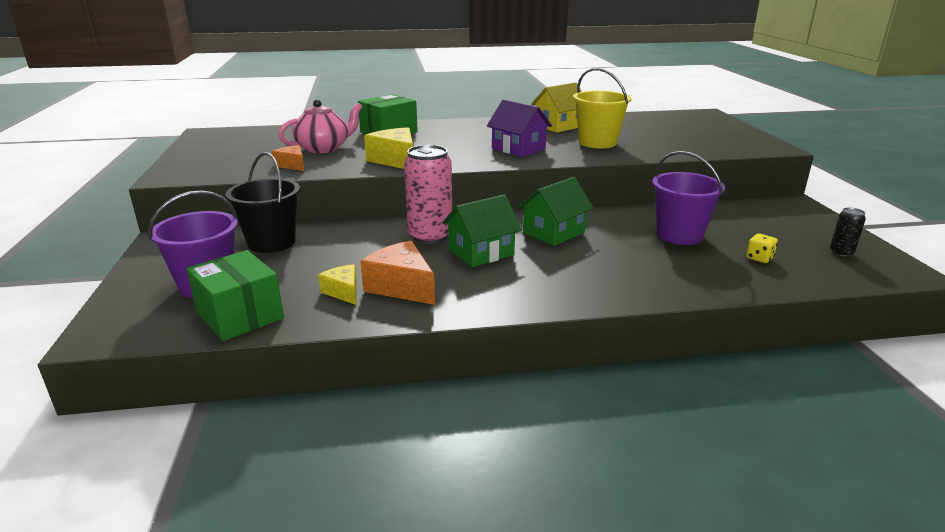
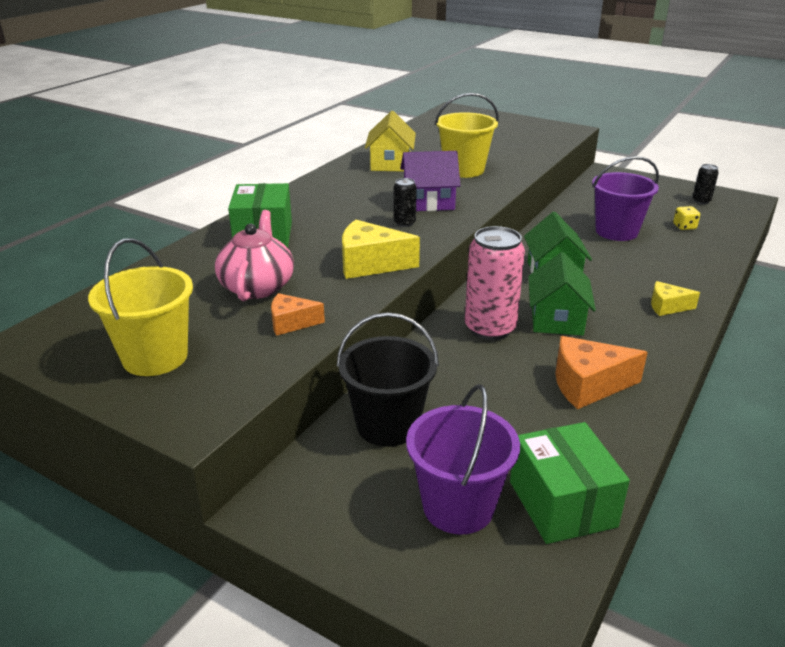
camera: 50 degrees left, 5 degrees up
green box [186,250,284,341] -> green box turned 75 degrees clockwise [510,422,630,544]
yellow cheese [318,264,357,305] -> yellow cheese moved to [651,281,700,316]
none -> yellow bucket [88,238,193,376]
none -> black can [394,178,417,227]

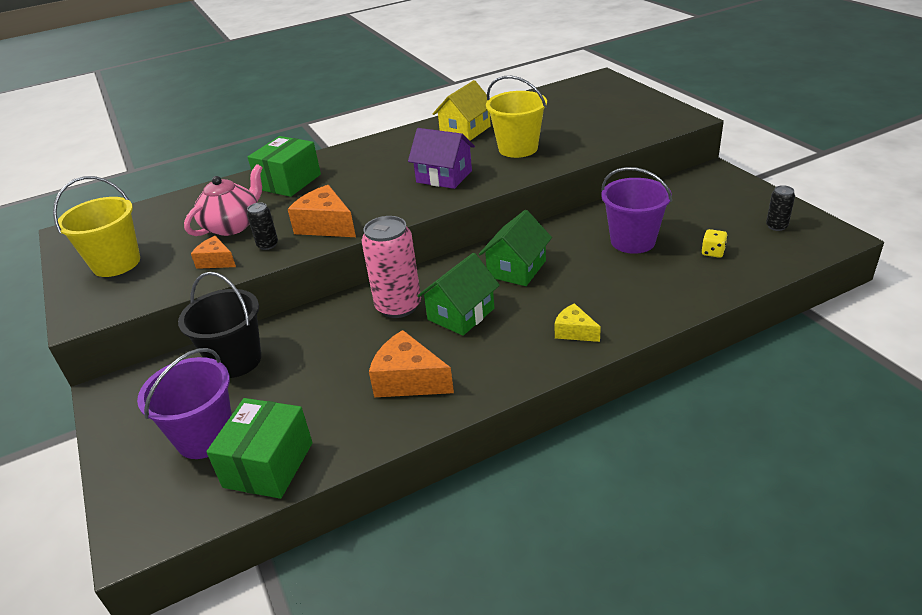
camera: 35 degrees right, 5 degrees up
yellow cheese [342,220,420,279] -> orange cheese [288,185,356,237]
black can [394,178,417,227] -> black can moved to [247,202,278,250]

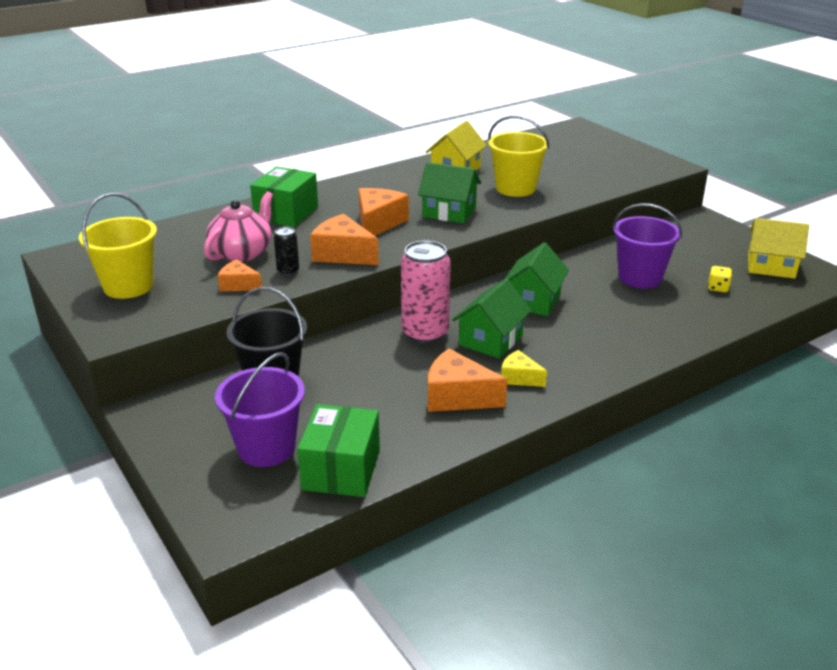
camera: 10 degrees left, 5 degrees down
purple house [408,128,475,189] -> green house [418,162,481,223]
yellow cheese [555,303,601,342] -> yellow cheese moved to [501,350,547,387]
black can [766,185,795,231] -> yellow house [748,218,809,279]
none -> orange cheese [359,188,409,236]

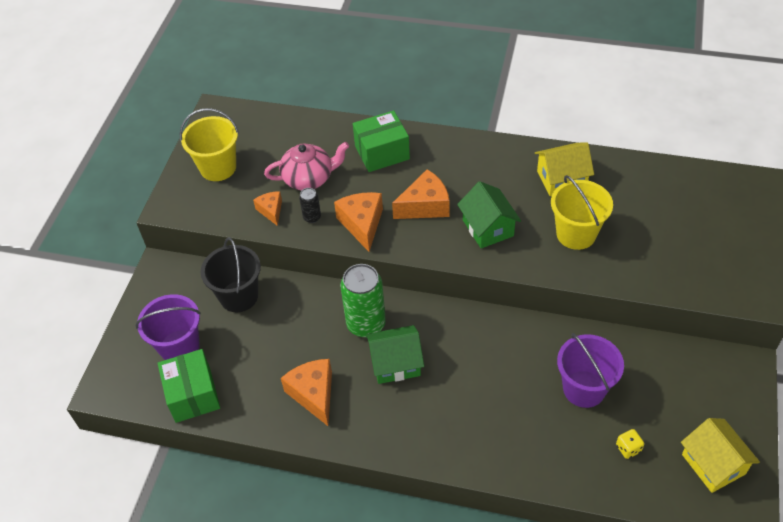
camera: 50 degrees right, 20 degrees up
green box [297,404,380,497] -> green box turned 75 degrees counterclockwise [158,349,220,423]
pink can [401,241,451,344] -> green can [340,264,386,337]
yellow cheese [501,350,547,387] -> none
green house [505,242,569,316] -> none

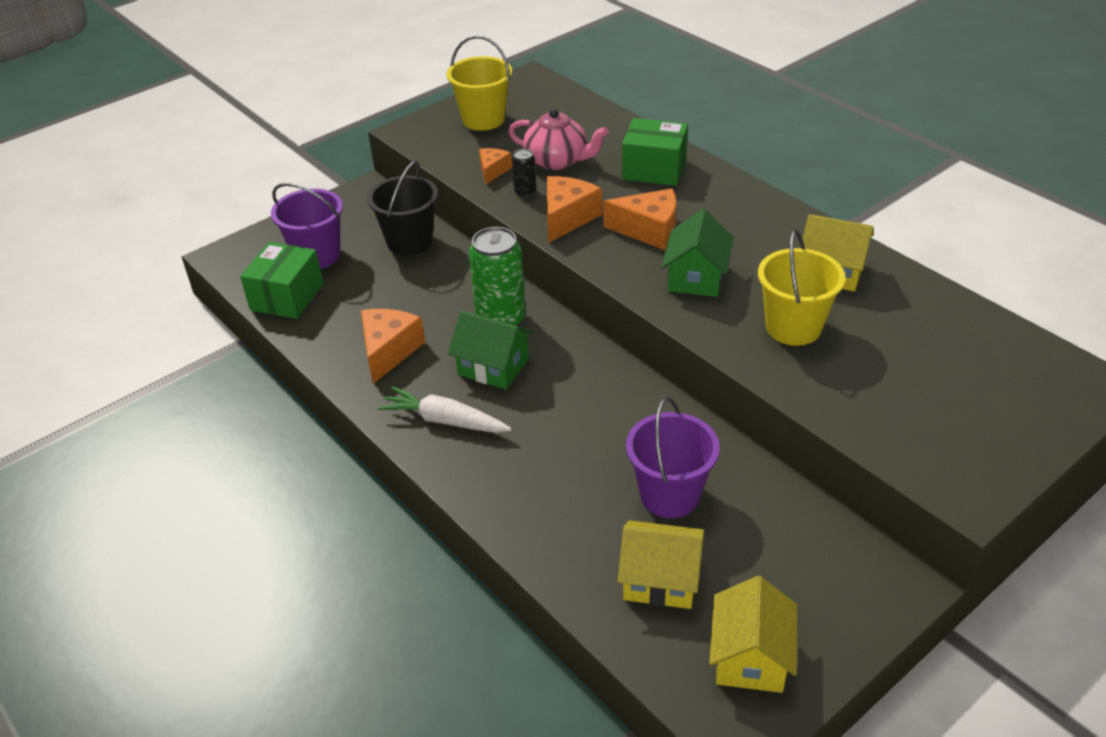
camera: 35 degrees right, 10 degrees down
yellow dice [616,429,644,459] -> yellow house [618,520,704,609]
none -> white carrot [378,386,512,433]

